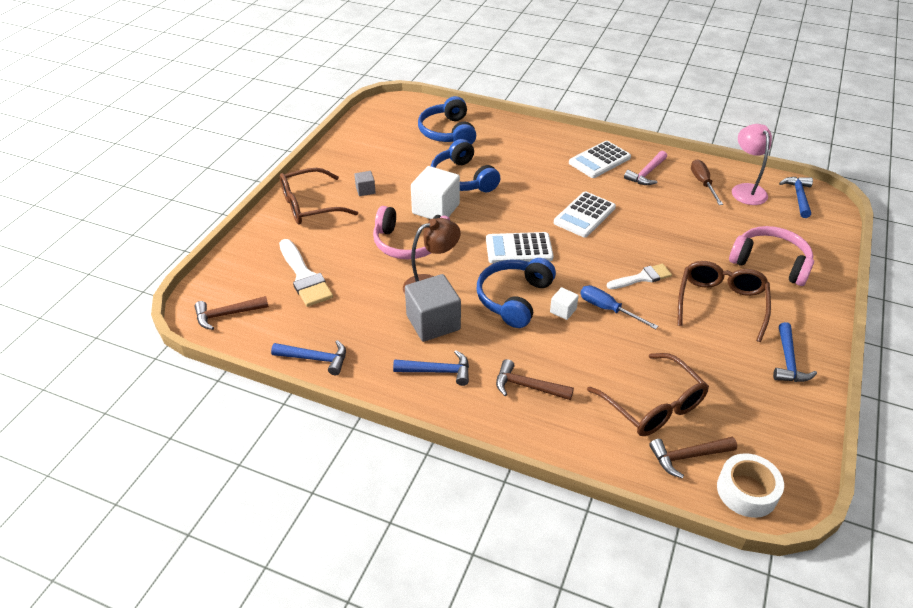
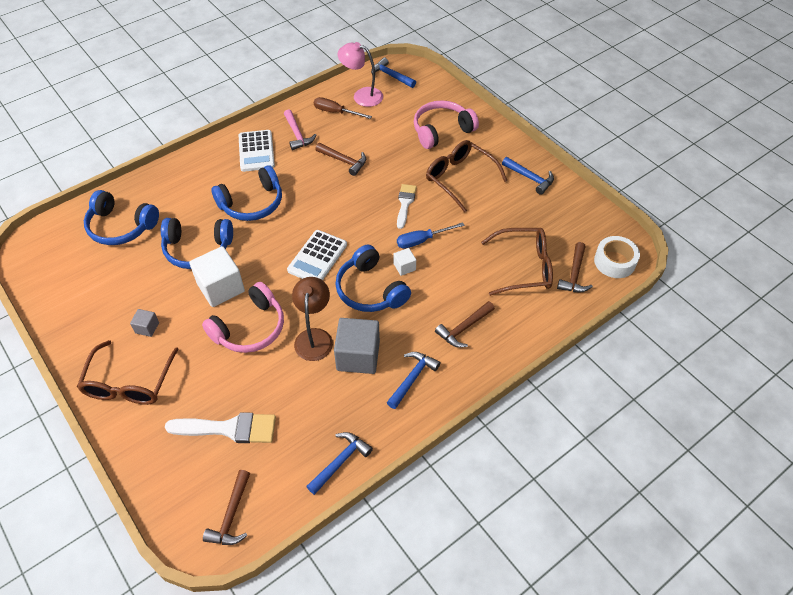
camera: 60 degrees left, 10 degrees up
white calculator [554,192,616,237] -> none
none -> blue headphones [211,165,282,221]
none -> brown hammer [315,143,366,176]

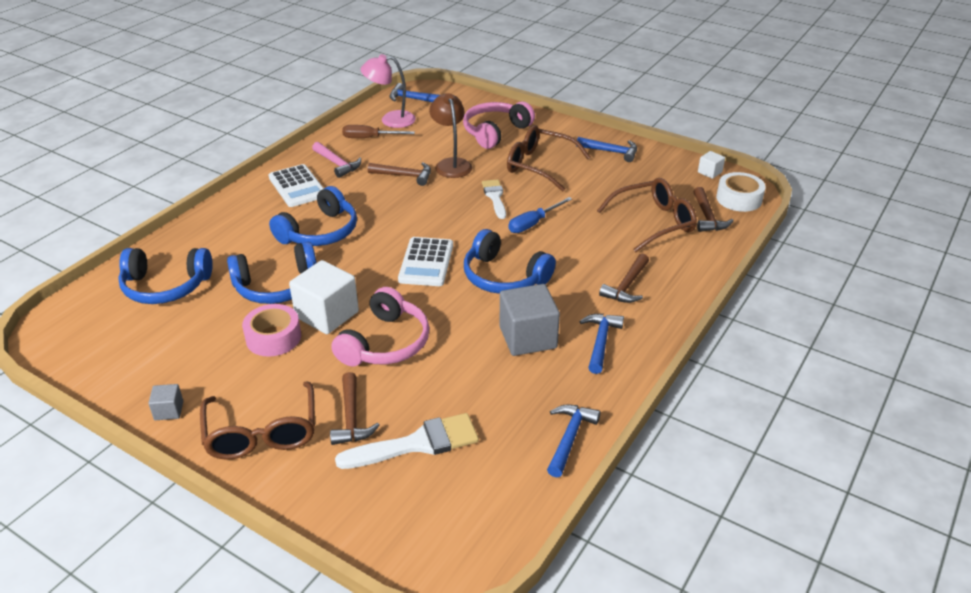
camera: 20 degrees left, 15 degrees down
grey cube [130,309,159,337] -> grey cube moved to [148,384,183,420]
brown hammer [203,470,250,545] -> brown hammer moved to [330,372,380,445]
brown lamp [292,277,333,361] -> brown lamp moved to [429,93,472,178]
white cube [393,248,416,276] -> white cube moved to [698,151,725,179]
none -> pink tape [242,304,301,357]

